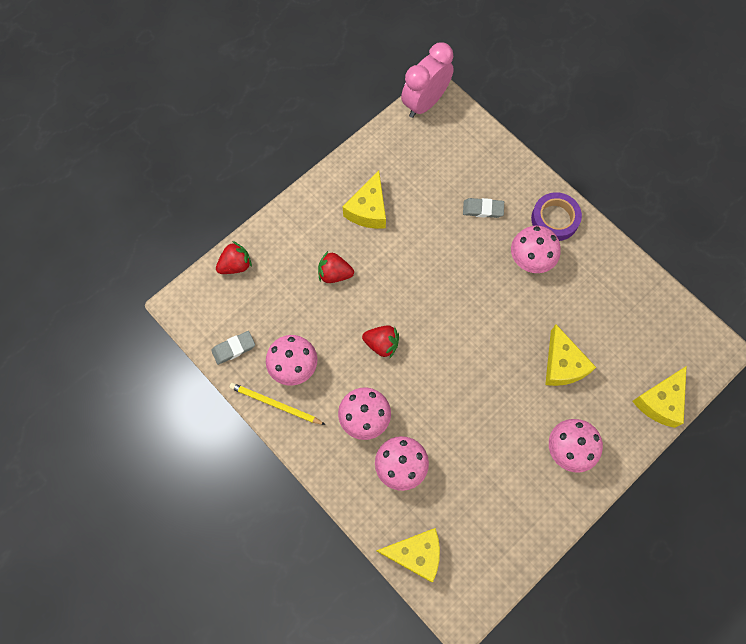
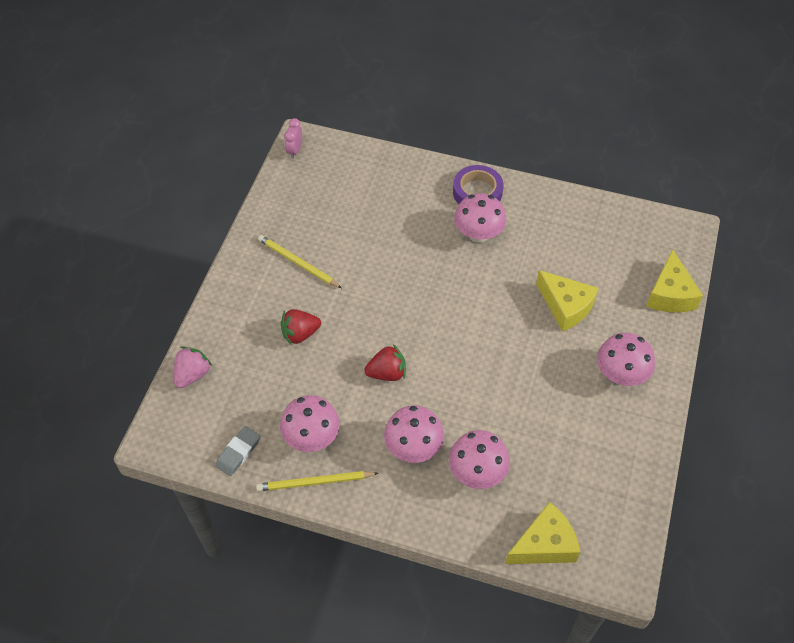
camera: 30 degrees left, 15 degrees down
red strawberry [216,241,252,274] -> pink strawberry [174,347,212,388]
yellow cheese [343,170,386,229] -> yellow pencil [258,235,342,288]
pink clock [401,43,454,118] -> pink clock [284,118,302,159], size x0.46
grey eraser [463,198,504,218] -> none

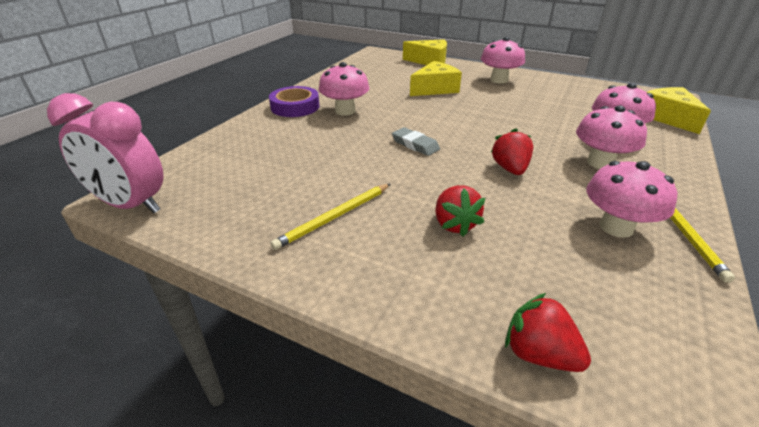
camera: 80 degrees left, 20 degrees down
pink strawberry [174,347,212,388] -> red strawberry [505,293,591,372]
grey eraser [215,426,260,476] -> grey eraser moved to [392,127,440,156]
pink clock [284,118,302,159] -> pink clock [47,93,164,213], size x2.16

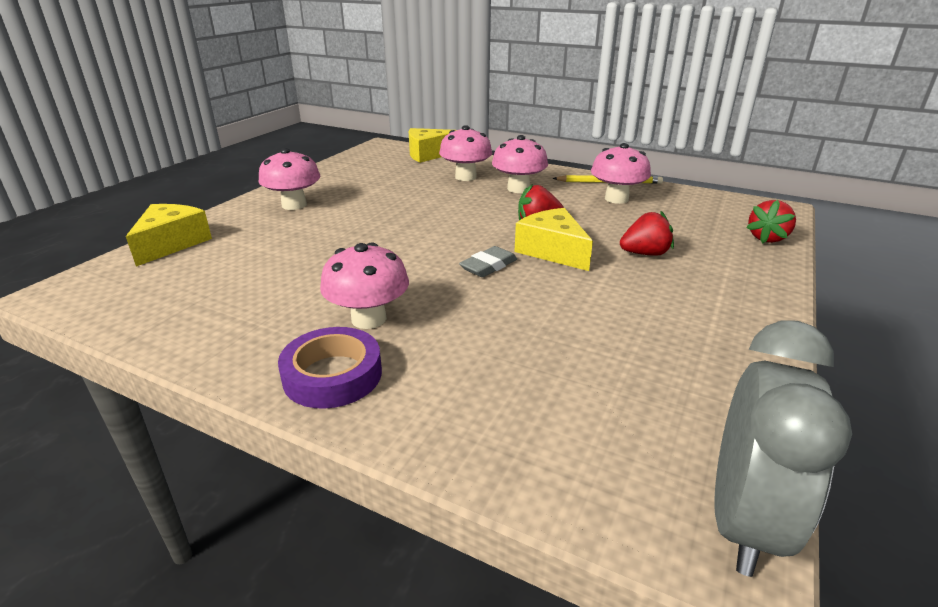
camera: 90 degrees left, 5 degrees down
pink clock [47,93,164,213] -> grey clock [714,321,852,577]
yellow pencil [270,184,390,250] -> none
yellow cheese [410,61,462,96] -> yellow cheese moved to [514,208,593,271]

